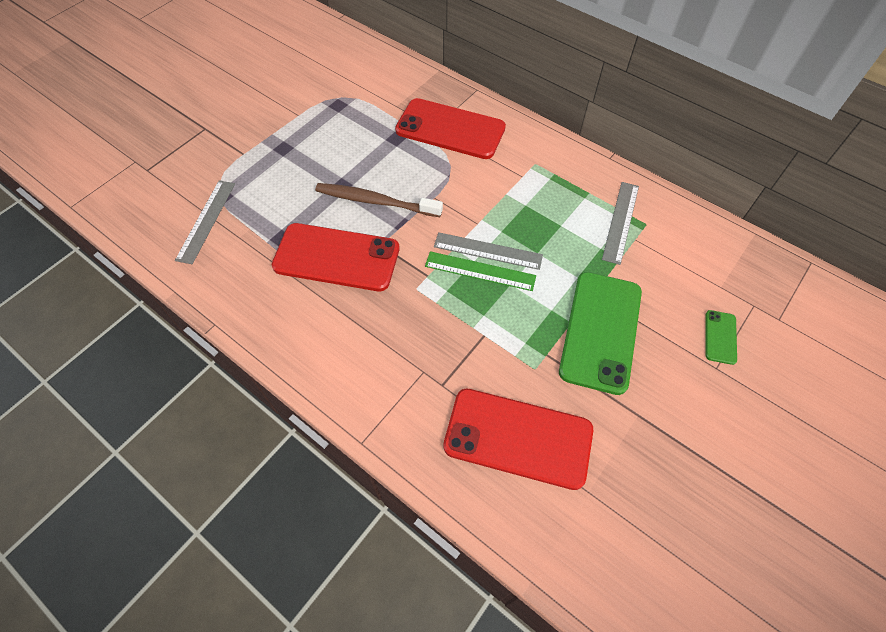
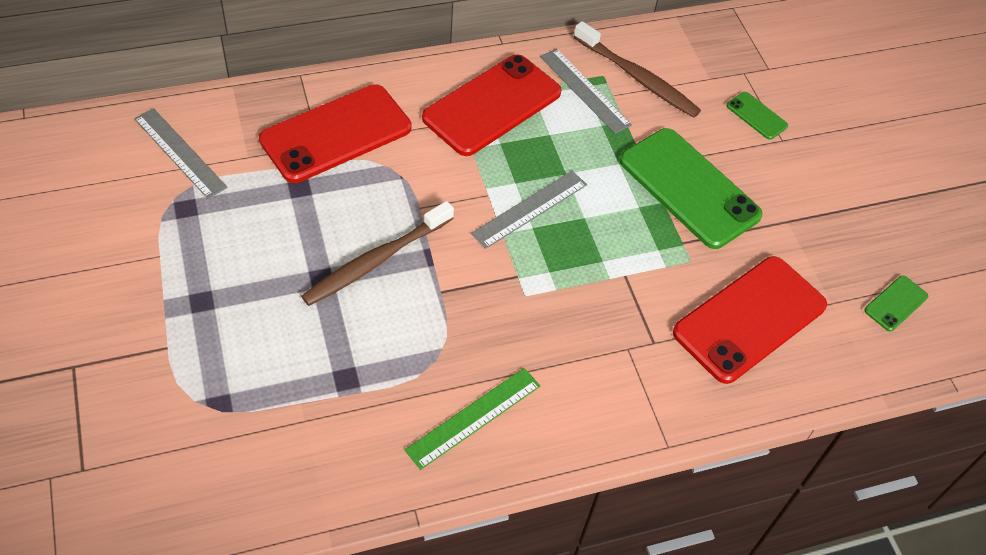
camera: 60 degrees left, 5 degrees down
grey ruler [175,180,235,264] -> grey ruler moved to [134,108,228,199]
red phone [272,223,400,291] -> red phone moved to [422,55,562,156]
green ruler [425,251,536,291] -> green ruler moved to [405,368,540,470]
none -> brown toothbrush [574,21,701,118]
none -> green phone [864,276,928,331]

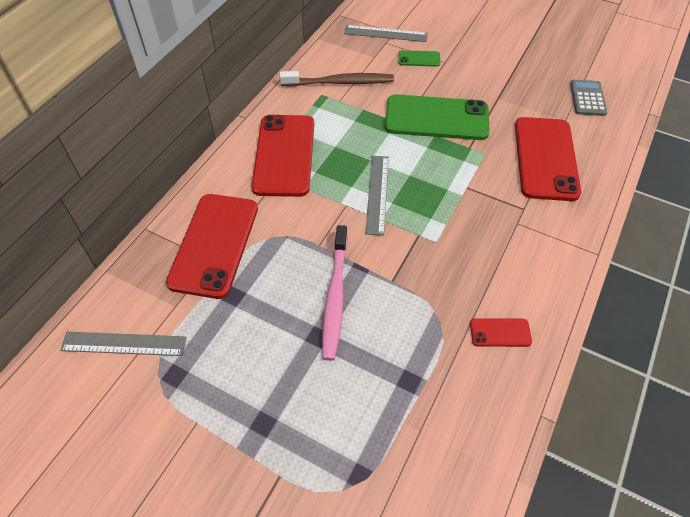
camera: 40 degrees left, 0 degrees up
brown toothbrush [301,201,454,306] -> pink toothbrush [322,225,348,361]
green ruler [405,368,540,470] -> red phone [470,318,532,347]
grey ruler [540,49,632,134] -> grey ruler moved to [344,25,428,42]
green phone [864,276,928,331] -> grey calculator [570,80,607,116]

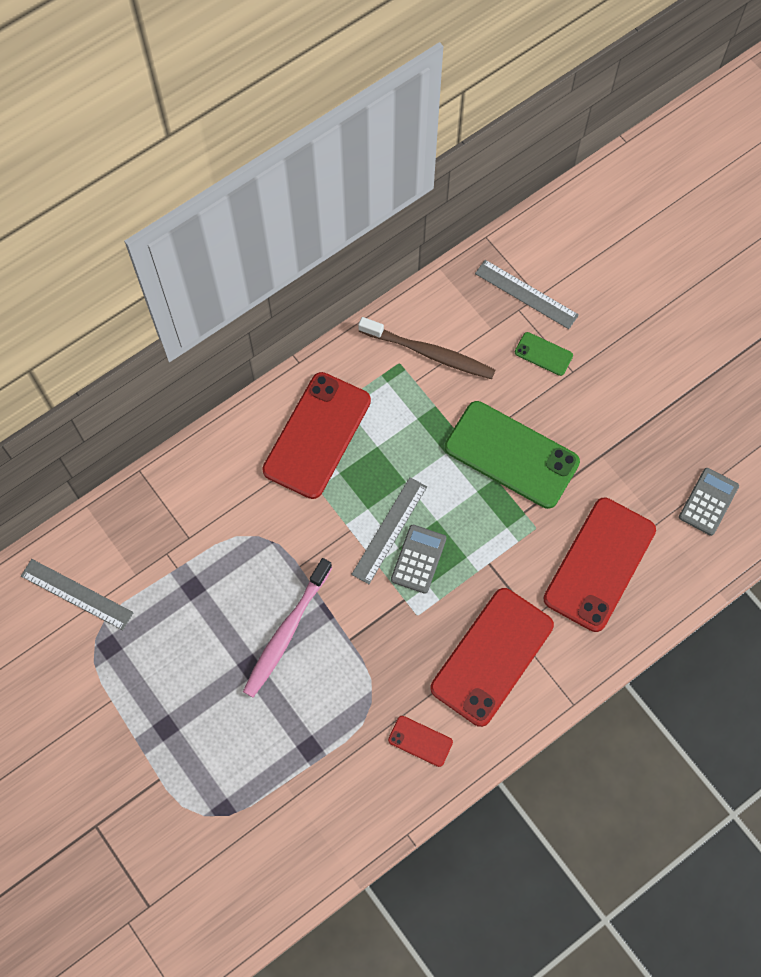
camera: 25 degrees right, 15 degrees up
red phone [166,194,258,299] -> red phone moved to [431,588,554,727]
none -> grey calculator [391,525,446,594]

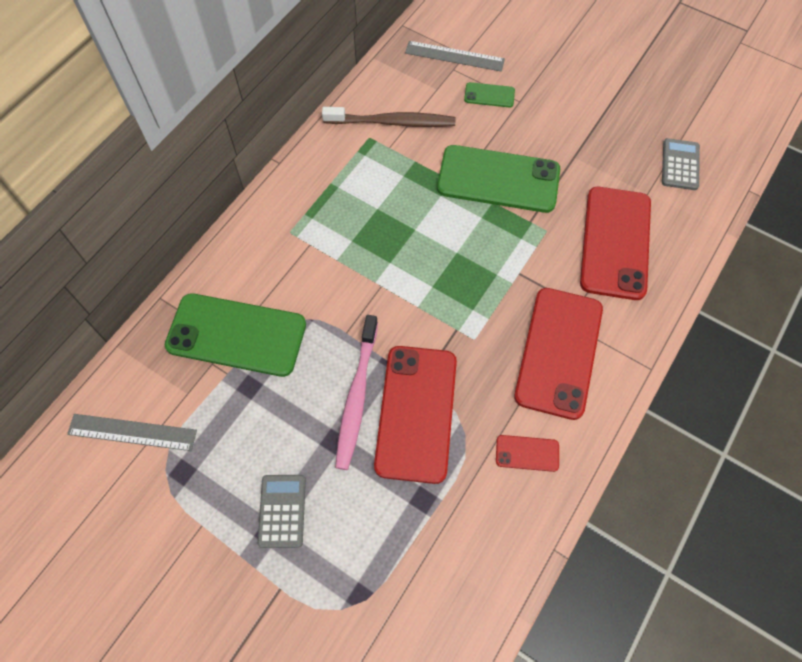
camera: 20 degrees left, 5 degrees down
red phone [262,372,371,499] -> red phone moved to [374,346,457,484]
grey ruler [351,477,427,584] -> none
grey calculator [391,525,446,594] -> grey calculator moved to [257,475,306,548]
none -> green phone [165,293,306,377]

